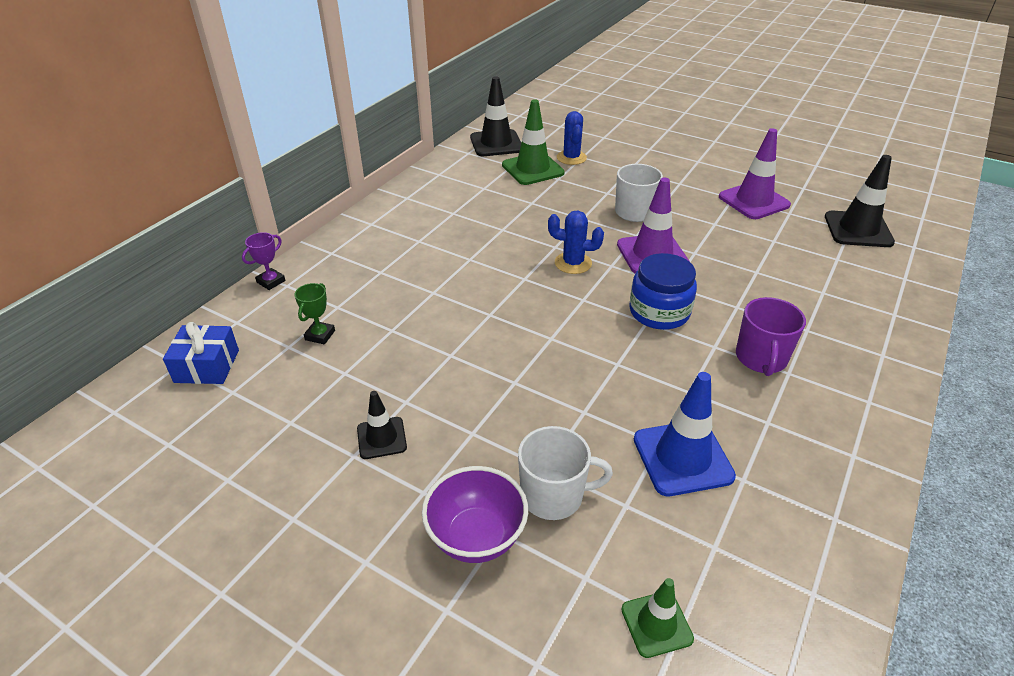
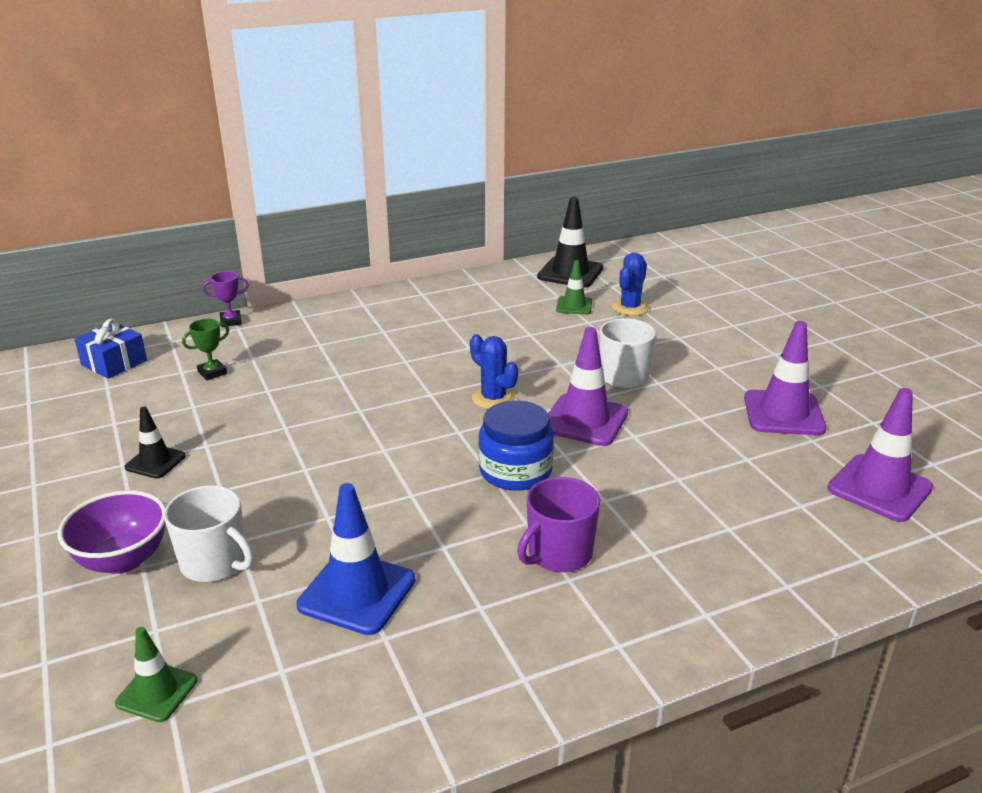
camera: 35 degrees right, 10 degrees down
green traffic cone [502,99,565,185] -> green traffic cone [556,260,592,315], size x0.58
black traffic cone [825,155,895,247] -> purple traffic cone [828,388,933,522]

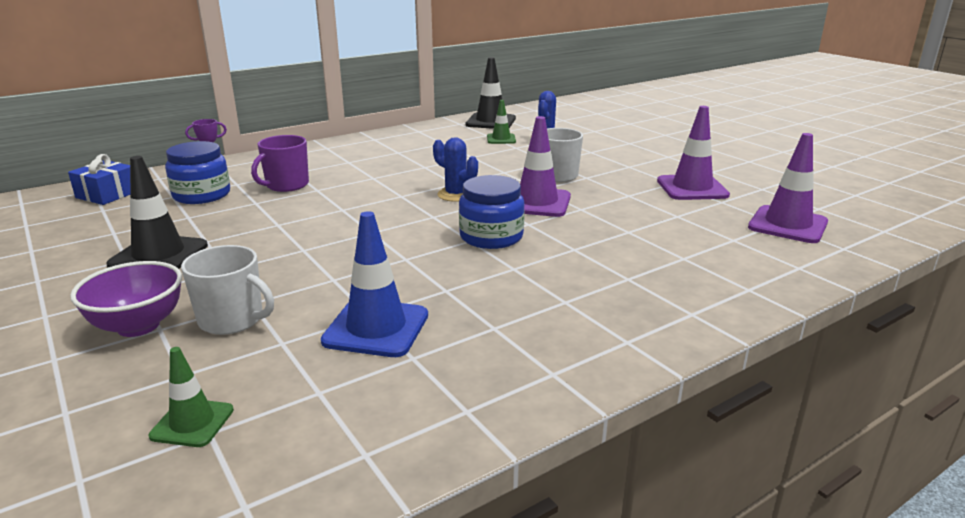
camera: 10 degrees left, 5 degrees down
black traffic cone [125,407,186,479] -> black traffic cone [106,156,208,269], size x1.72
green trophy [182,319,229,380] -> blue jar [165,141,230,204]
purple mug [517,477,600,572] -> purple mug moved to [251,135,309,192]

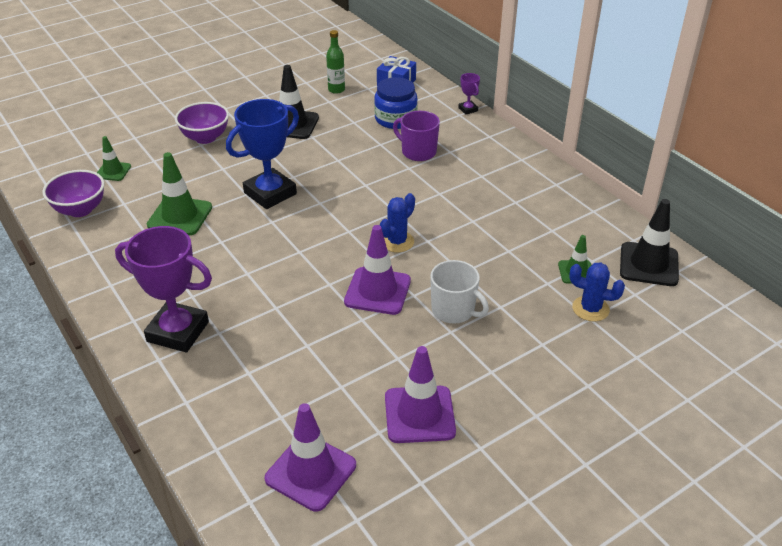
camera: 90 degrees right, 15 degrees up
white mug [181,245,274,335] -> none
blue traffic cone [321,211,428,357] -> green traffic cone [147,152,212,235]
blue jar [459,175,525,249] -> none
none -> purple bowl [42,170,105,217]
none -> purple trophy [115,226,212,352]
none -> blue trophy [226,99,299,209]
none -> green bottle [326,30,345,94]

